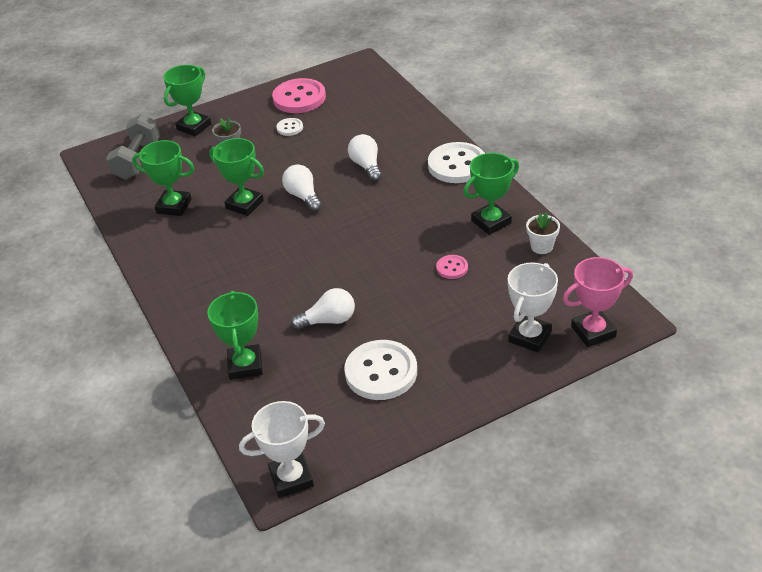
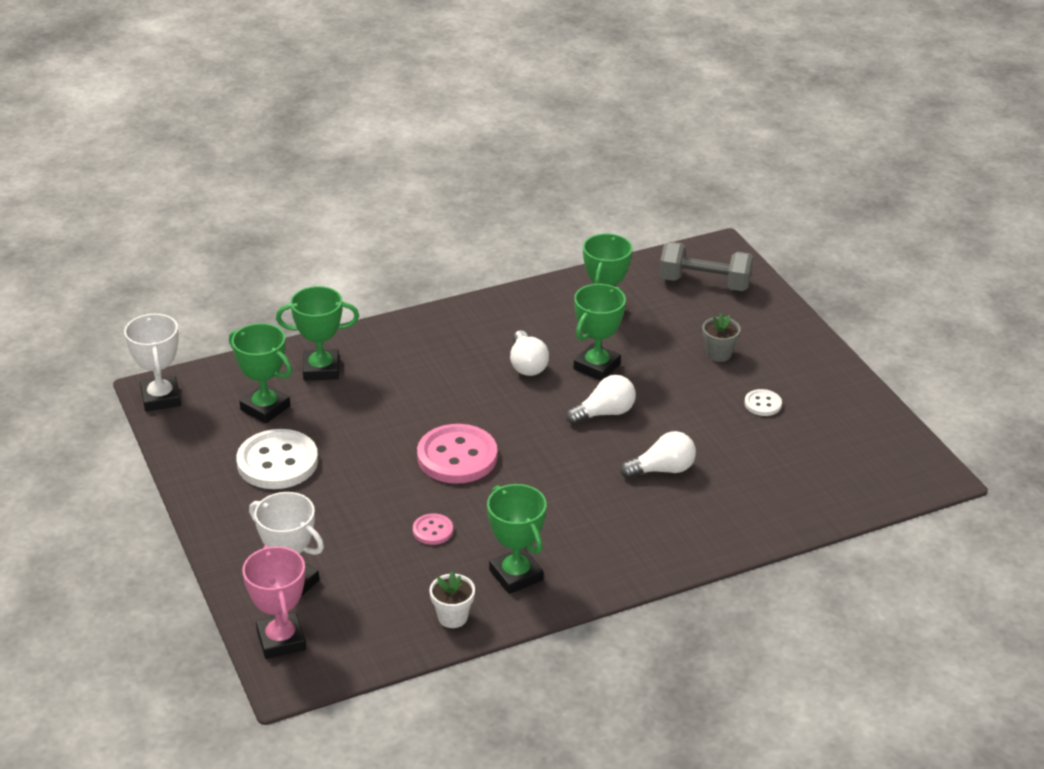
camera: 90 degrees right, 5 degrees down
green trophy [163,65,211,136] -> green trophy moved to [229,323,292,424]
pink button [272,78,326,113] -> pink button moved to [417,424,497,484]
white light bulb [291,288,355,330] -> white light bulb moved to [510,330,549,376]
white button [428,142,485,183] -> none

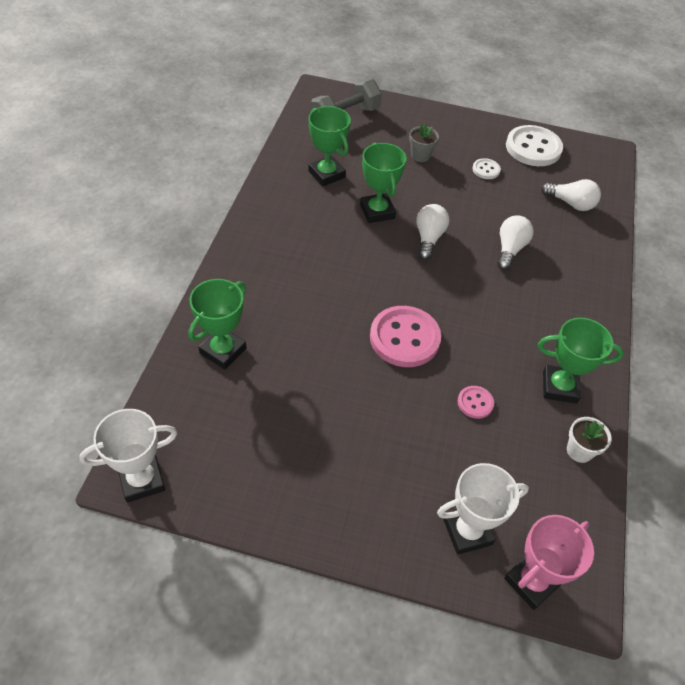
camera: 55 degrees left, 15 degrees up
white trophy [124,314,181,411] -> white trophy turned 45 degrees counterclockwise [79,409,177,503]
green trophy [229,323,292,424] -> none
white button [236,429,318,489] -> white button moved to [506,125,563,166]
pink trophy [242,545,306,659] -> pink trophy turned 60 degrees counterclockwise [504,515,594,610]
white light bulb [510,330,549,376] -> white light bulb moved to [541,179,601,211]

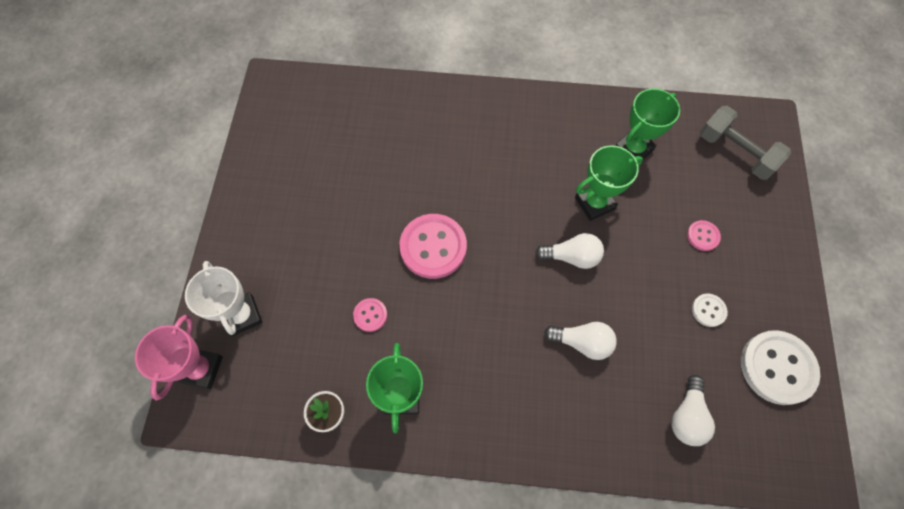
camera: 85 degrees right, 15 degrees up
white trophy [79,409,177,503] -> none
green trophy [188,279,246,370] -> none
grey flower pot [409,123,439,162] -> pink button [687,220,721,251]
pink trophy [504,515,594,610] -> pink trophy turned 60 degrees clockwise [135,315,223,401]

